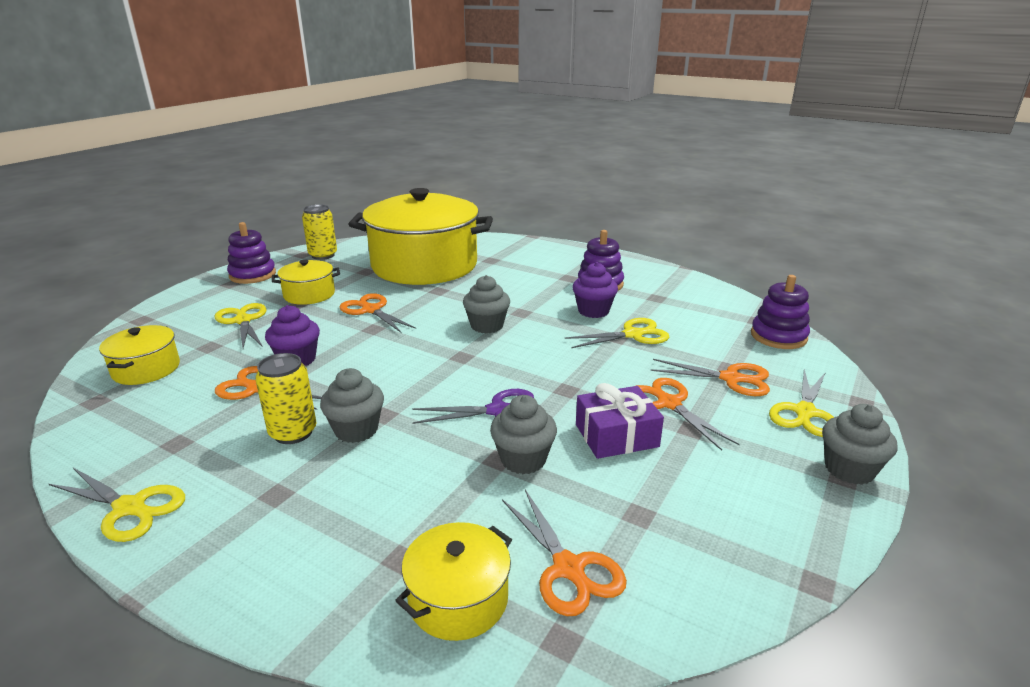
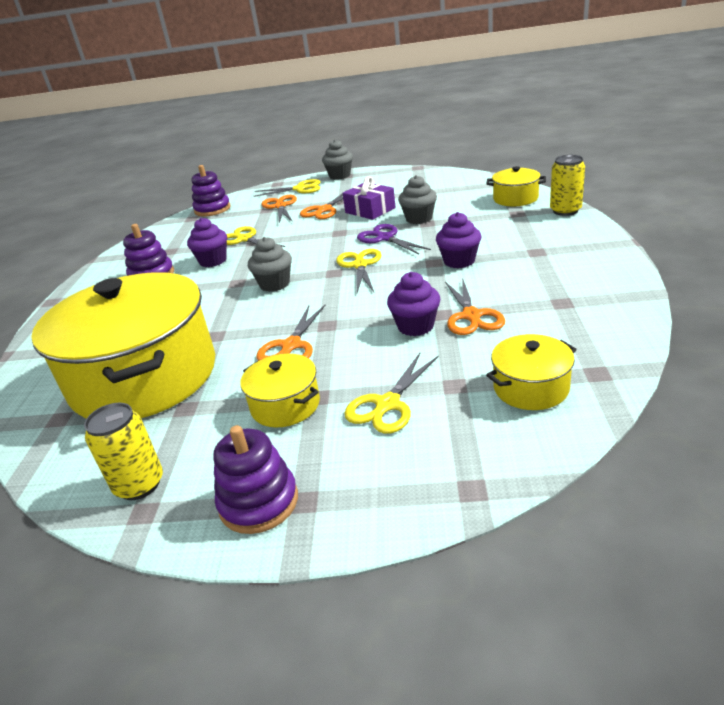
camera: 115 degrees left, 5 degrees up
yellow scissors [49,468,185,542] -> yellow scissors moved to [336,249,381,293]
yellow can [255,353,316,444] -> yellow can moved to [550,155,585,216]
grey cupcake [320,368,384,443] -> purple cupcake [436,212,481,268]
orange scissors [502,490,627,616] -> none

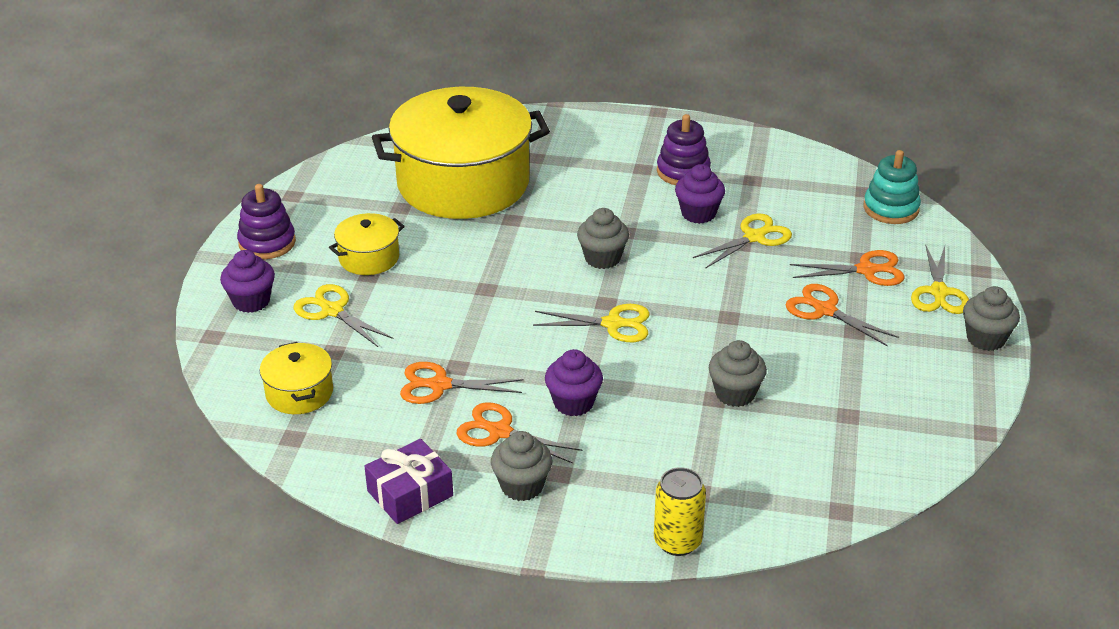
camera: 95 degrees right, 5 degrees up
yellow can [84,403,163,500] -> none
purple stacking toy [191,165,231,216] -> turquoise stacking toy [864,150,921,224]
orange scissors [256,305,325,361] -> orange scissors moved to [456,402,582,464]
purple gift [342,176,396,220] -> purple gift moved to [365,439,453,524]
purple scissors [357,224,431,254] -> none
purple cupcake [387,272,440,336] -> purple cupcake moved to [220,250,275,313]
yellow pot [486,166,546,206] -> none
none -> grey cupcake [491,431,552,501]

